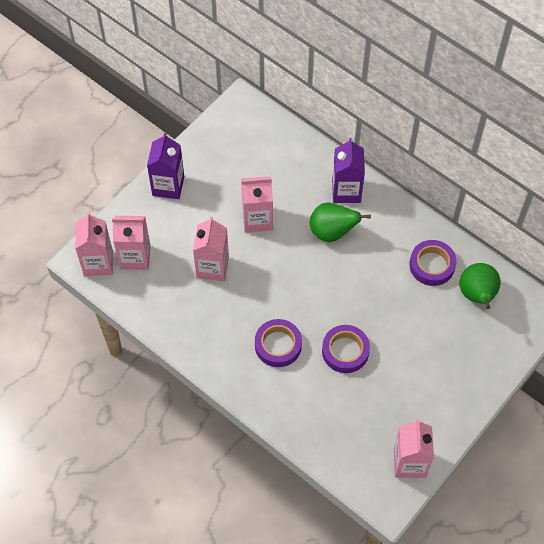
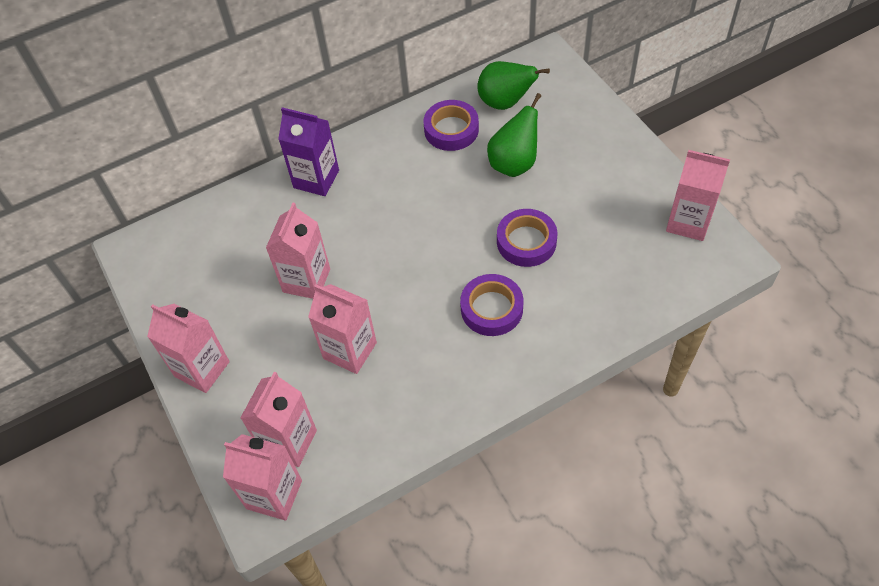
camera: 65 degrees left, 5 degrees down
purple carton [147,133,184,199] -> pink carton [147,304,230,393]
green pear [310,203,371,242] -> green pear moved to [487,93,541,177]

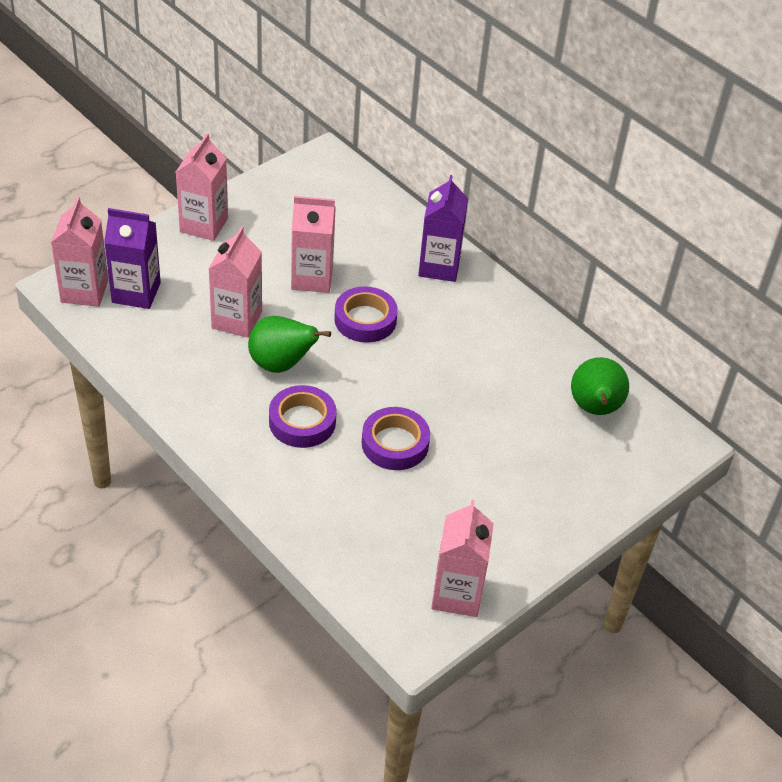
camera: 70 degrees right, 10 degrees down
pink carton [240,372,317,467] -> purple carton [104,208,161,309]
purple tape [423,100,479,151] -> purple tape moved to [334,286,398,343]
green pear [487,93,541,177] -> green pear moved to [248,316,331,373]

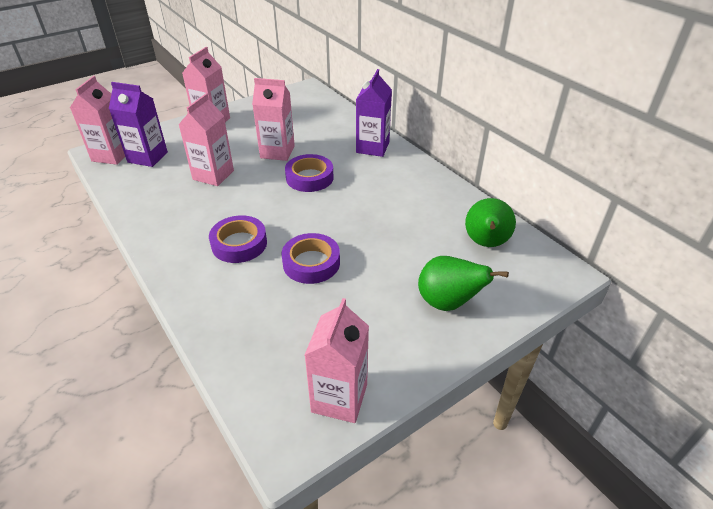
camera: 10 degrees right, 5 degrees down
green pear [248,316,331,373] -> green pear moved to [418,256,509,311]

